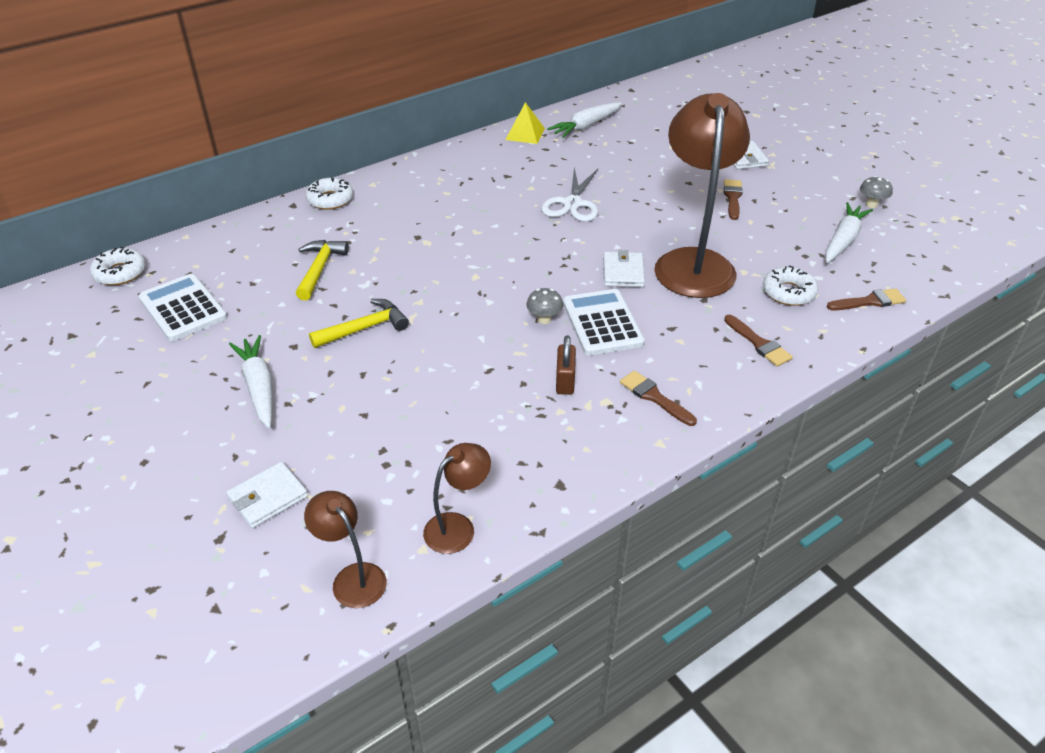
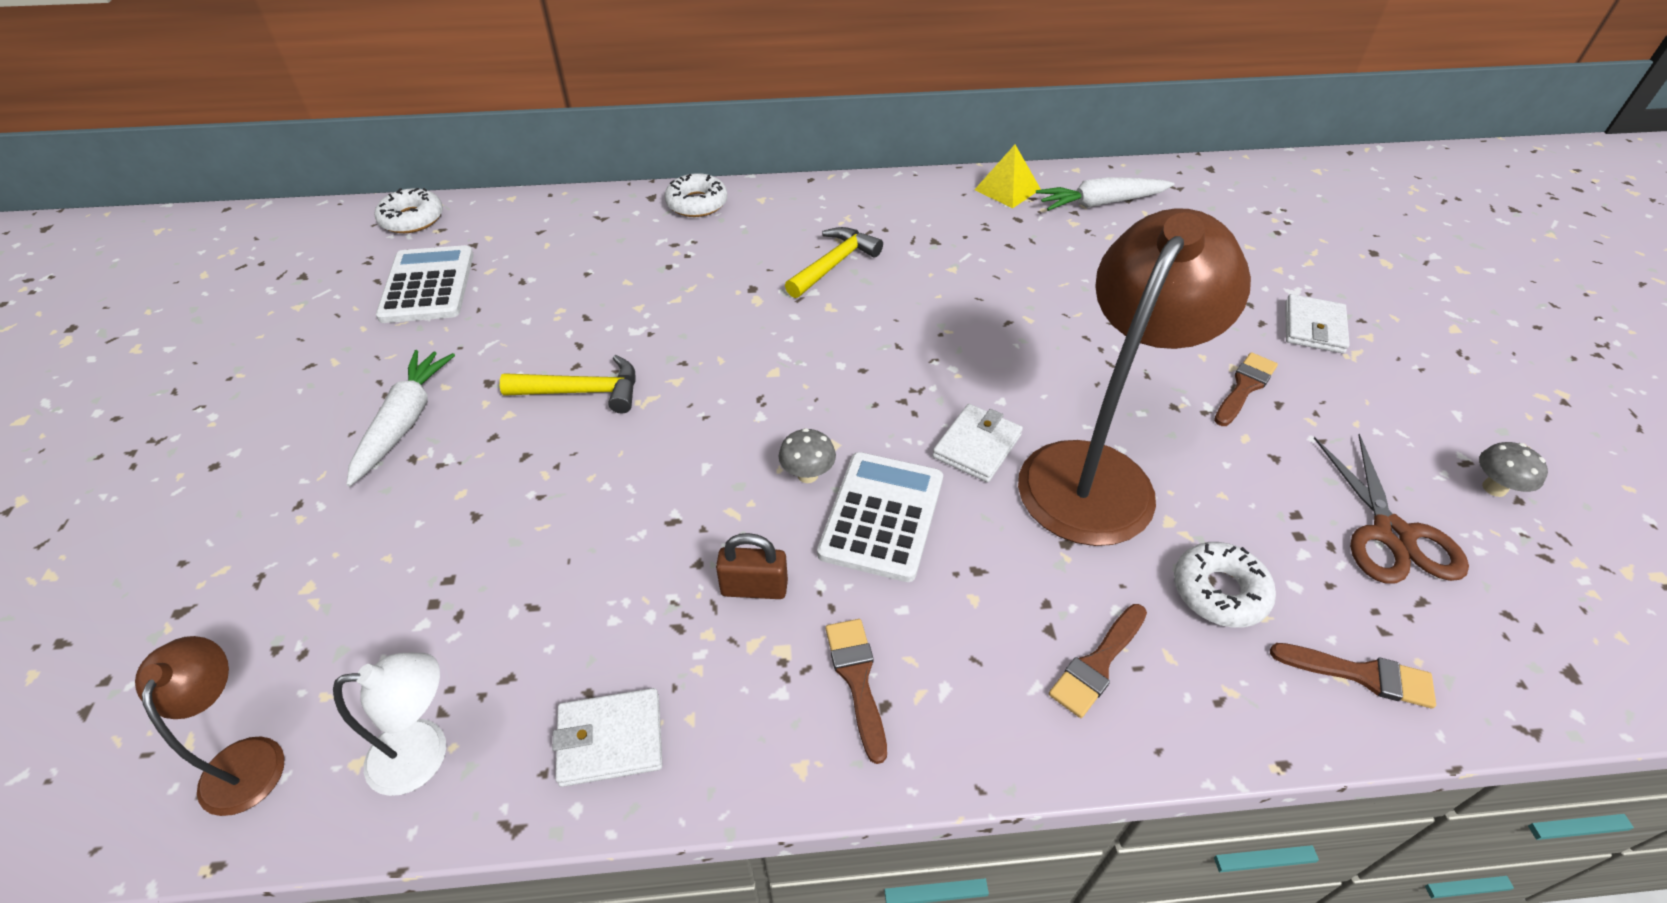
camera: 30 degrees right, 5 degrees up
white wallet [226,462,308,528] -> white wallet moved to [552,688,663,787]
yellow hammer [296,240,349,301] -> yellow hammer moved to [785,227,883,298]
brown lamp [423,443,491,554] -> white lamp [333,653,446,796]
white scissors [541,167,598,222] -> none
brown padlock [556,335,576,395] -> brown padlock turned 60 degrees clockwise [716,533,788,599]
brown brush [724,315,793,367] -> brown brush turned 45 degrees clockwise [1049,604,1147,718]
white carrot [825,202,873,263] -> brown scissors [1314,433,1469,584]

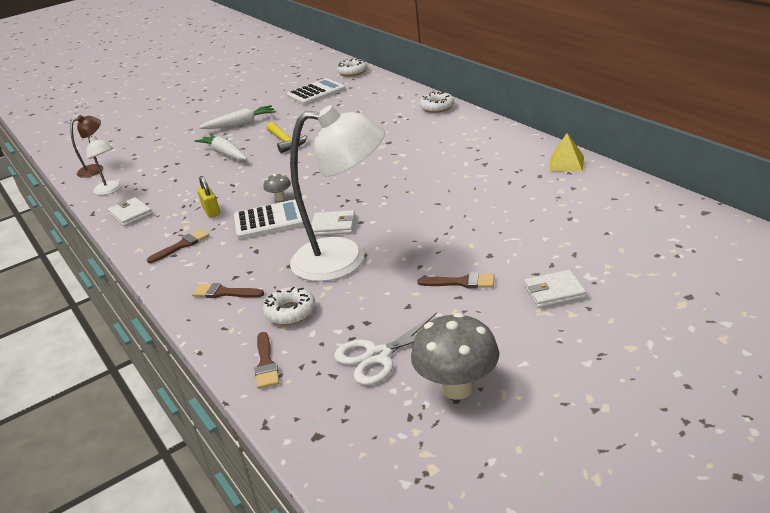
camera: 65 degrees right, 15 degrees down
brown padlock [716,533,788,599] -> yellow padlock [197,176,220,218]
yellow hammer [785,227,883,298] -> none
brown lamp [1018,208,1251,546] -> white lamp [290,105,385,282]
white carrot [1036,177,1175,211] -> white carrot moved to [195,134,247,160]
brown scissors [1314,433,1469,584] -> white scissors [334,313,437,385]
grey mushroom [1479,442,1548,497] -> grey mushroom [411,313,499,400], size x2.10

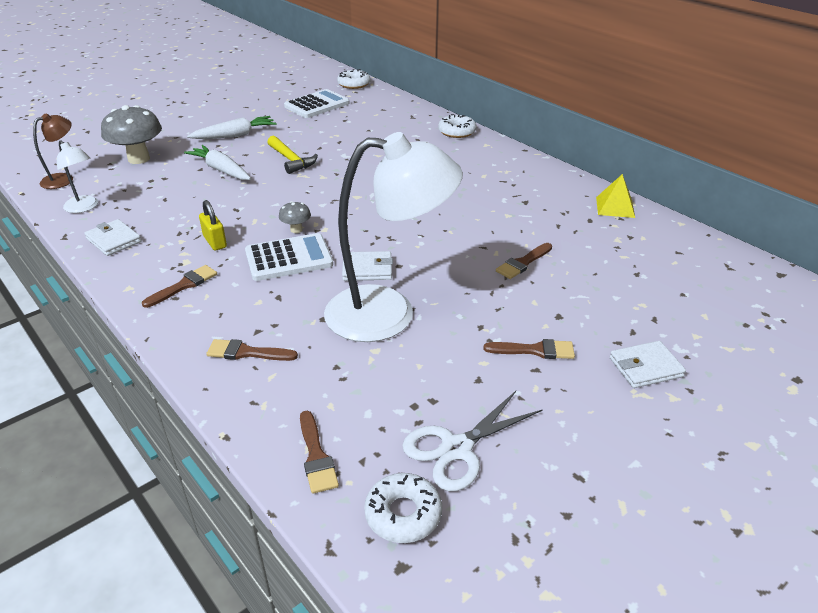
camera: 10 degrees left, 5 degrees up
white donut [263,287,316,325] -> white donut moved to [364,473,442,543]
grey mushroom [411,313,499,400] -> grey mushroom moved to [101,105,162,164]
none -> brown brush [496,243,552,279]

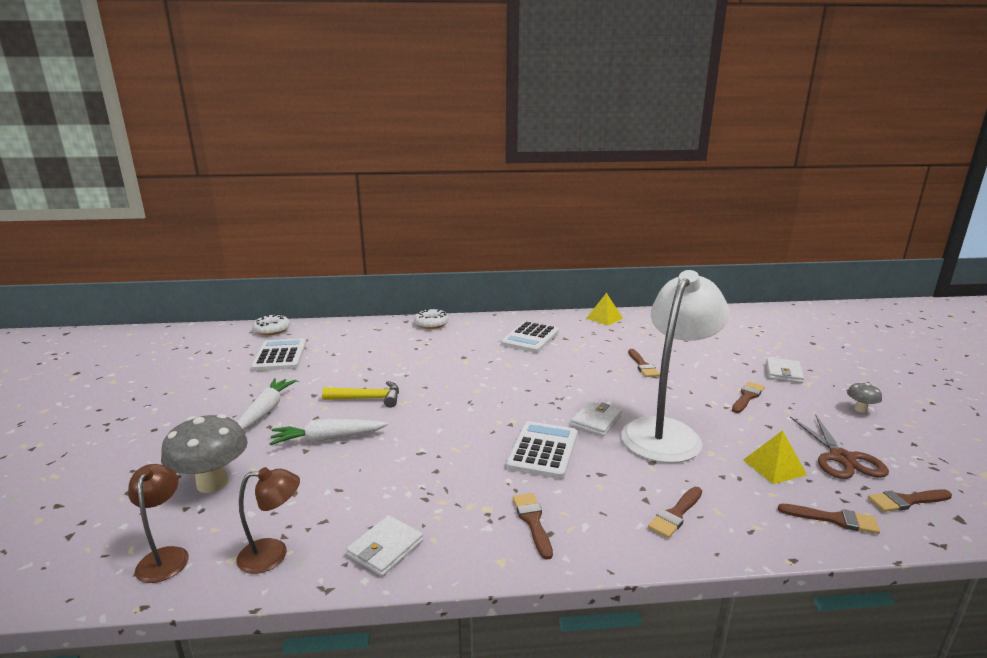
camera: 55 degrees left, 15 degrees down
white lamp [57,140,98,213] -> brown lamp [236,467,300,574]
white wallet [84,219,141,256] -> white wallet turned 45 degrees counterclockwise [346,515,423,576]
yellow padlock [199,200,227,251] -> none
grey mushroom [279,201,311,233] -> grey mushroom moved to [847,382,882,413]
white donut [364,473,442,543] -> brown brush [868,489,952,512]
white scissors [402,391,543,491] -> brown scissors [790,415,889,479]
none -> white calculator [501,321,559,353]
none -> yellow pyramid [744,430,807,484]

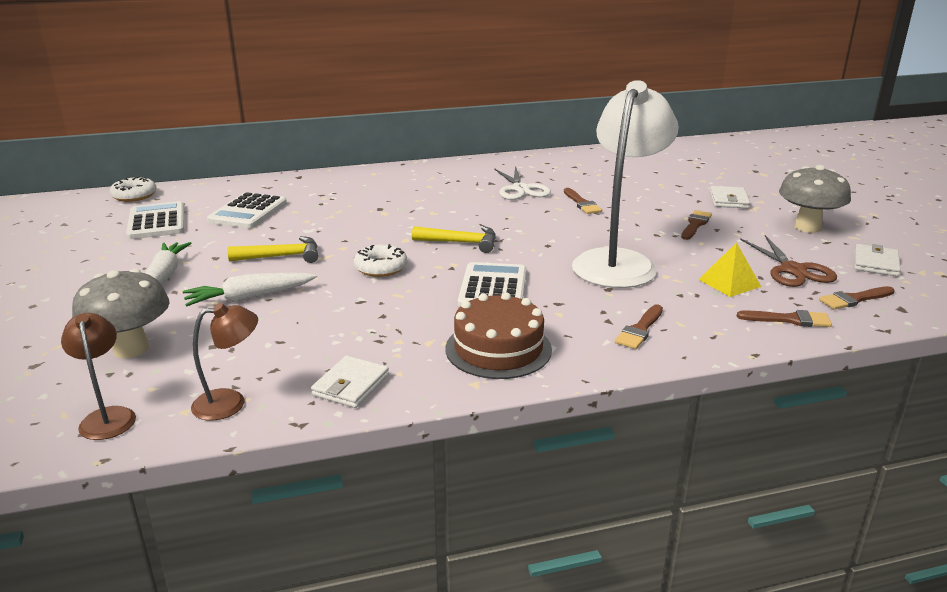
camera: 10 degrees left, 5 degrees up
white donut [414,309,449,329] -> white donut moved to [354,244,407,277]
white calculator [501,321,559,353] -> white calculator moved to [207,192,287,229]
brown brush [513,493,553,560] -> brown cake [446,292,552,379]
white wallet [571,401,622,436] -> white wallet moved to [854,244,901,276]
yellow pyramid [586,293,623,326] -> none
grey mushroom [847,382,882,413] -> grey mushroom [779,165,851,233], size x2.10
none -> yellow hammer [412,226,496,253]
none -> white scissors [494,166,551,200]

